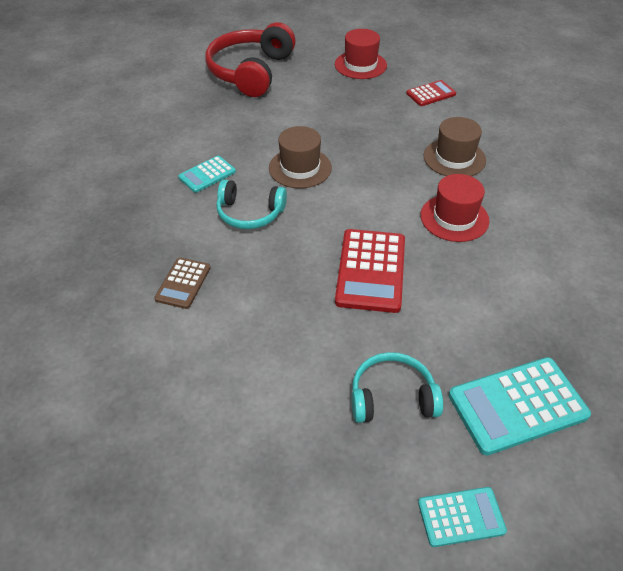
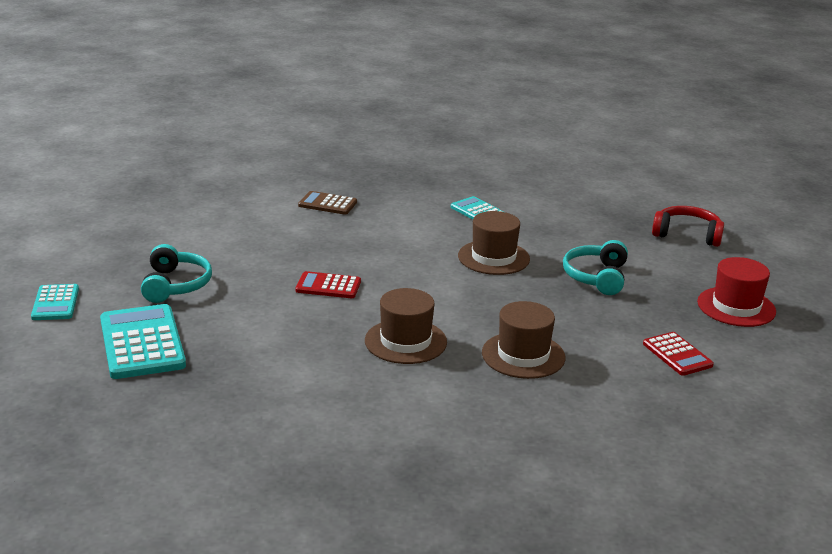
camera: 90 degrees right, 20 degrees down
red headphones [205,22,296,97] -> red headphones [652,206,724,247], size x0.58
turquoise headphones [216,179,287,229] -> turquoise headphones moved to [563,240,628,295]
red calculator [335,229,405,313] -> red calculator [296,271,361,298], size x0.57
red hat [420,174,489,242] -> brown hat [365,288,447,364]

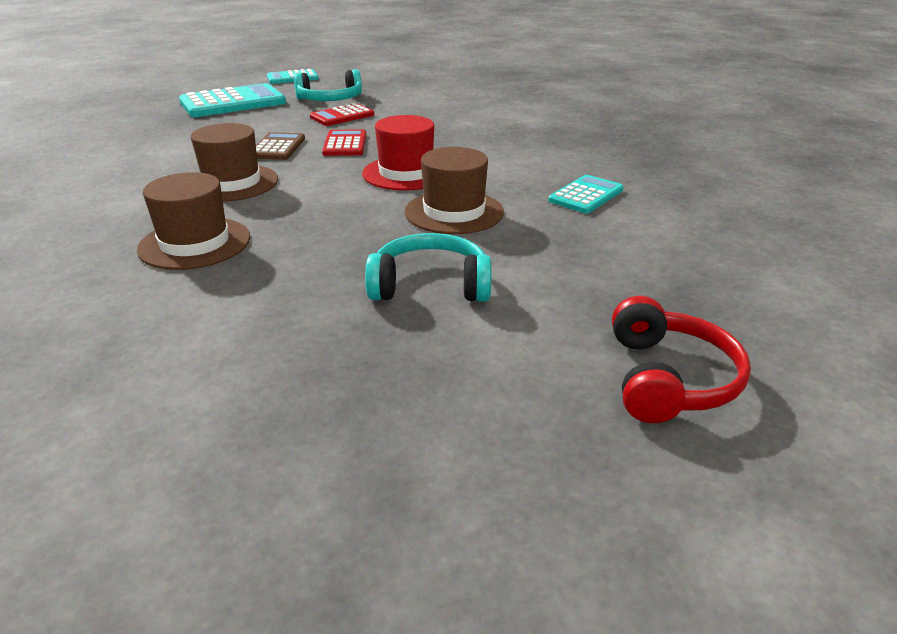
camera: 80 degrees right, 5 degrees up
brown calculator [298,191,357,215] -> brown calculator moved to [256,132,305,160]
red calculator [643,332,714,376] -> red calculator moved to [310,103,374,126]
red hat [697,257,776,327] -> red hat moved to [362,115,434,191]

